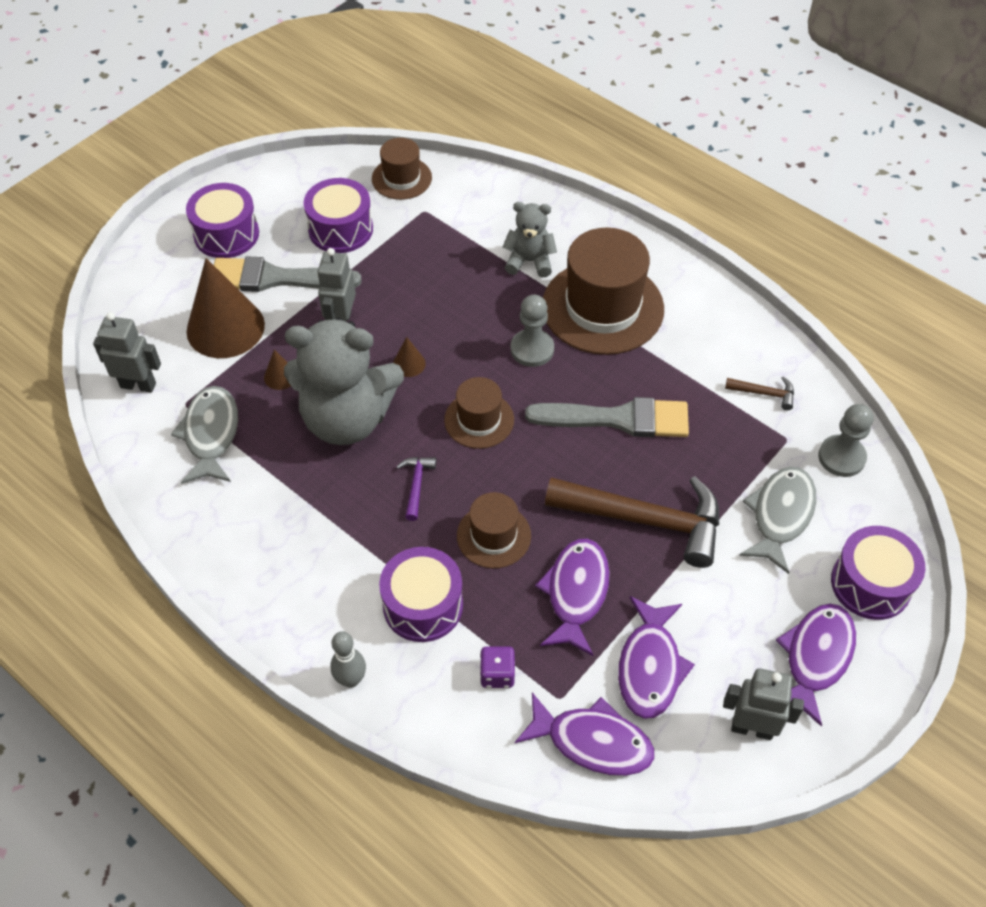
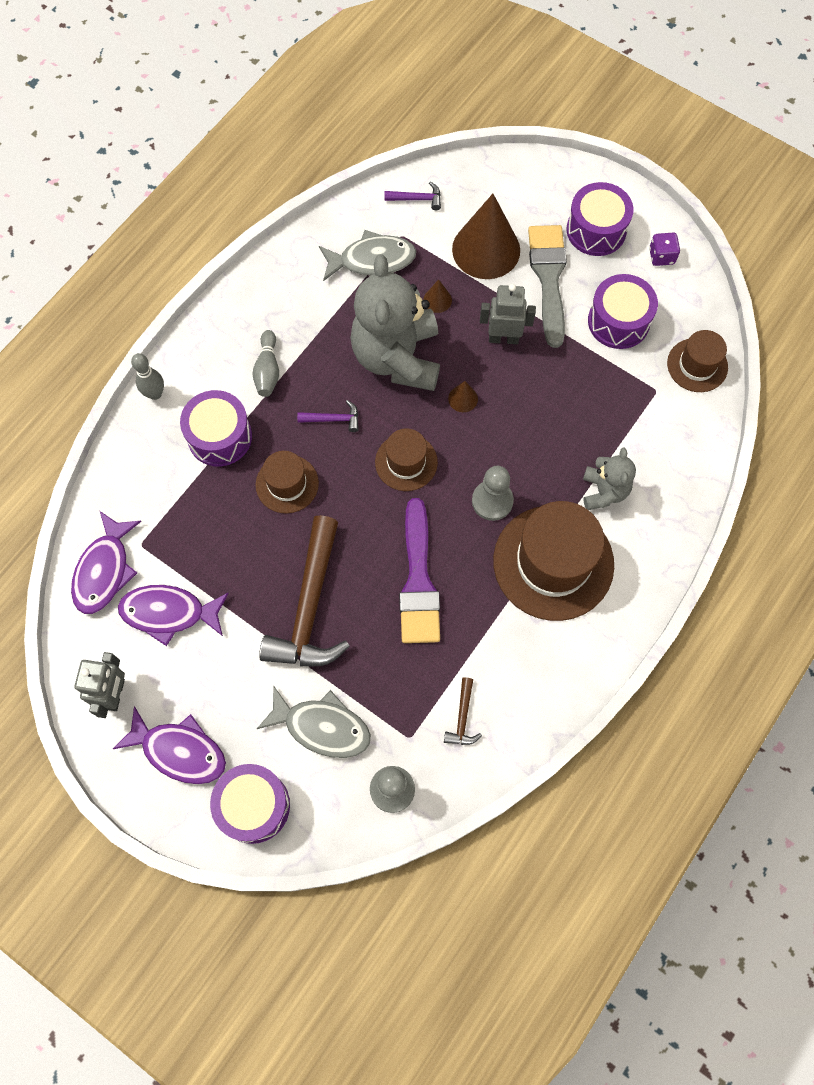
camera: 85 degrees right, 15 degrees up
grey robot [93,312,161,393] -> purple hammer [384,182,441,210]
purple dice [480,646,515,688] -> purple dice moved to [649,233,680,266]
grey brush [525,397,689,437] -> purple brush [399,498,440,643]
purple fish [535,539,610,656] -> none
none -> grey bowling pin [252,330,279,397]

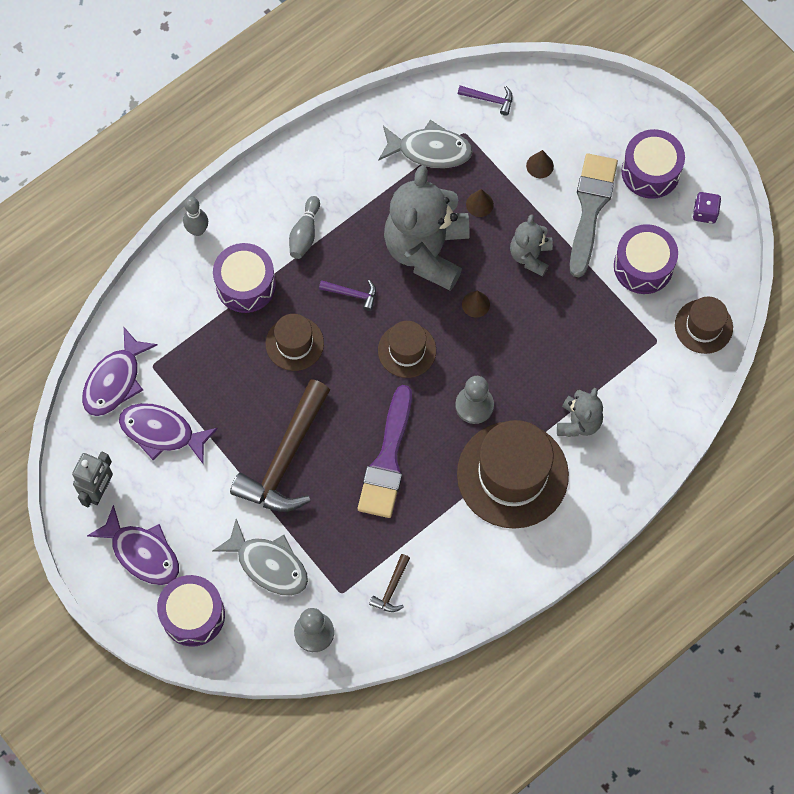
camera: 15 degrees right, 0 degrees up
brown cone [452,194,520,279] -> brown cone [526,150,554,178], size x0.41
grey robot [480,284,536,344] -> grey teddy bear [510,214,553,277]

